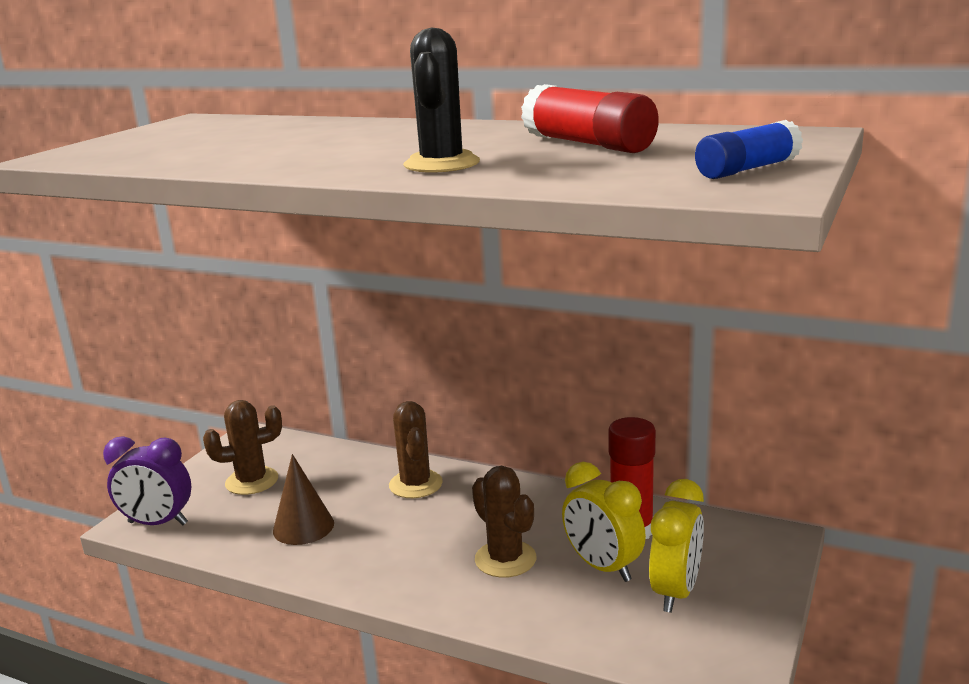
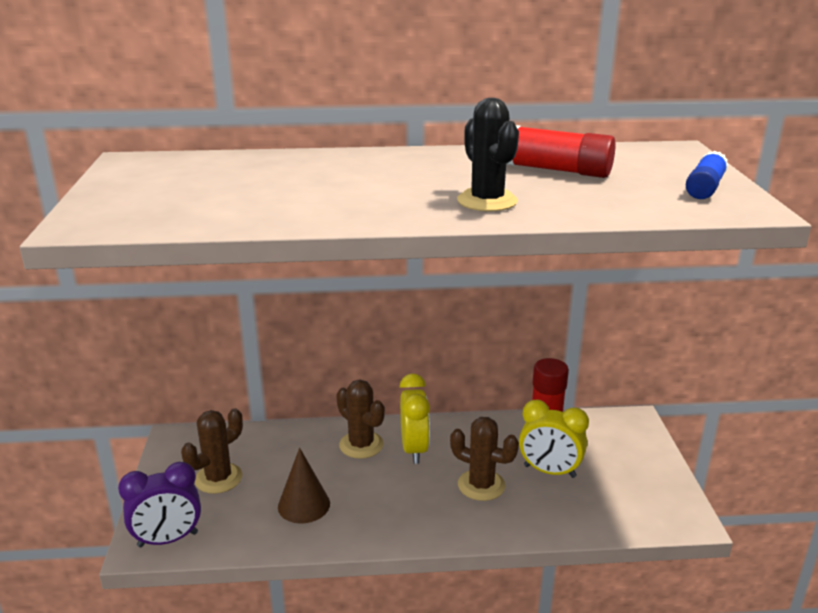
camera: 30 degrees left, 5 degrees up
yellow clock [649,479,704,613] -> yellow clock moved to [400,373,430,464]

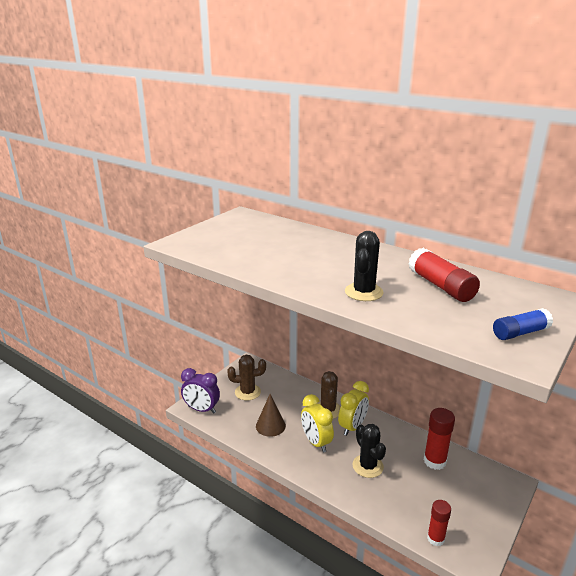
camera: 40 degrees right, 0 degrees up
brown cactus [450,417,519,501] -> black cactus [352,424,386,478]
yellow clock [519,400,589,478] -> yellow clock moved to [301,394,334,452]
none -> red glue stick [427,500,451,546]

